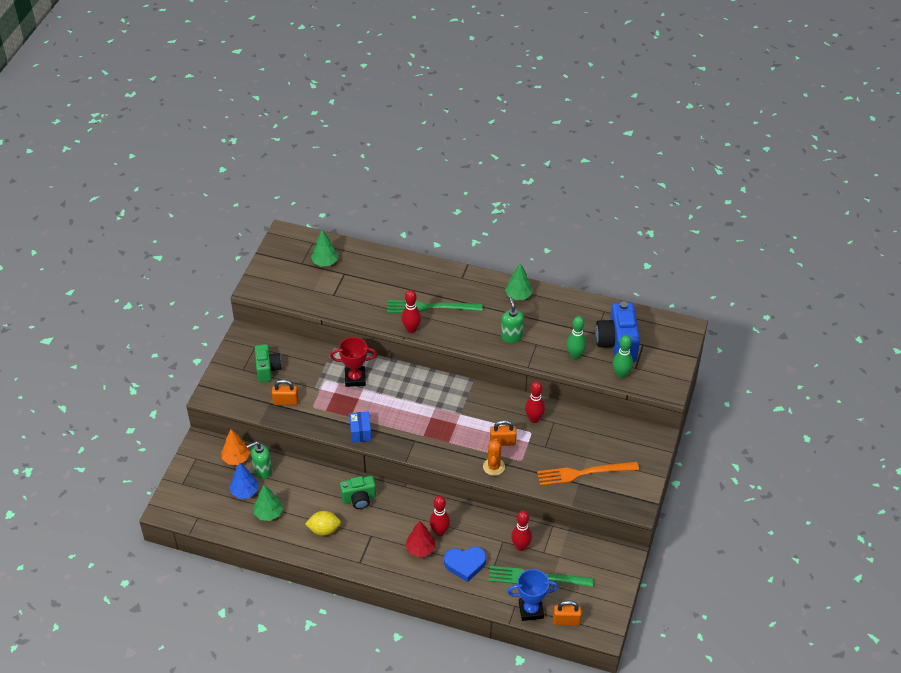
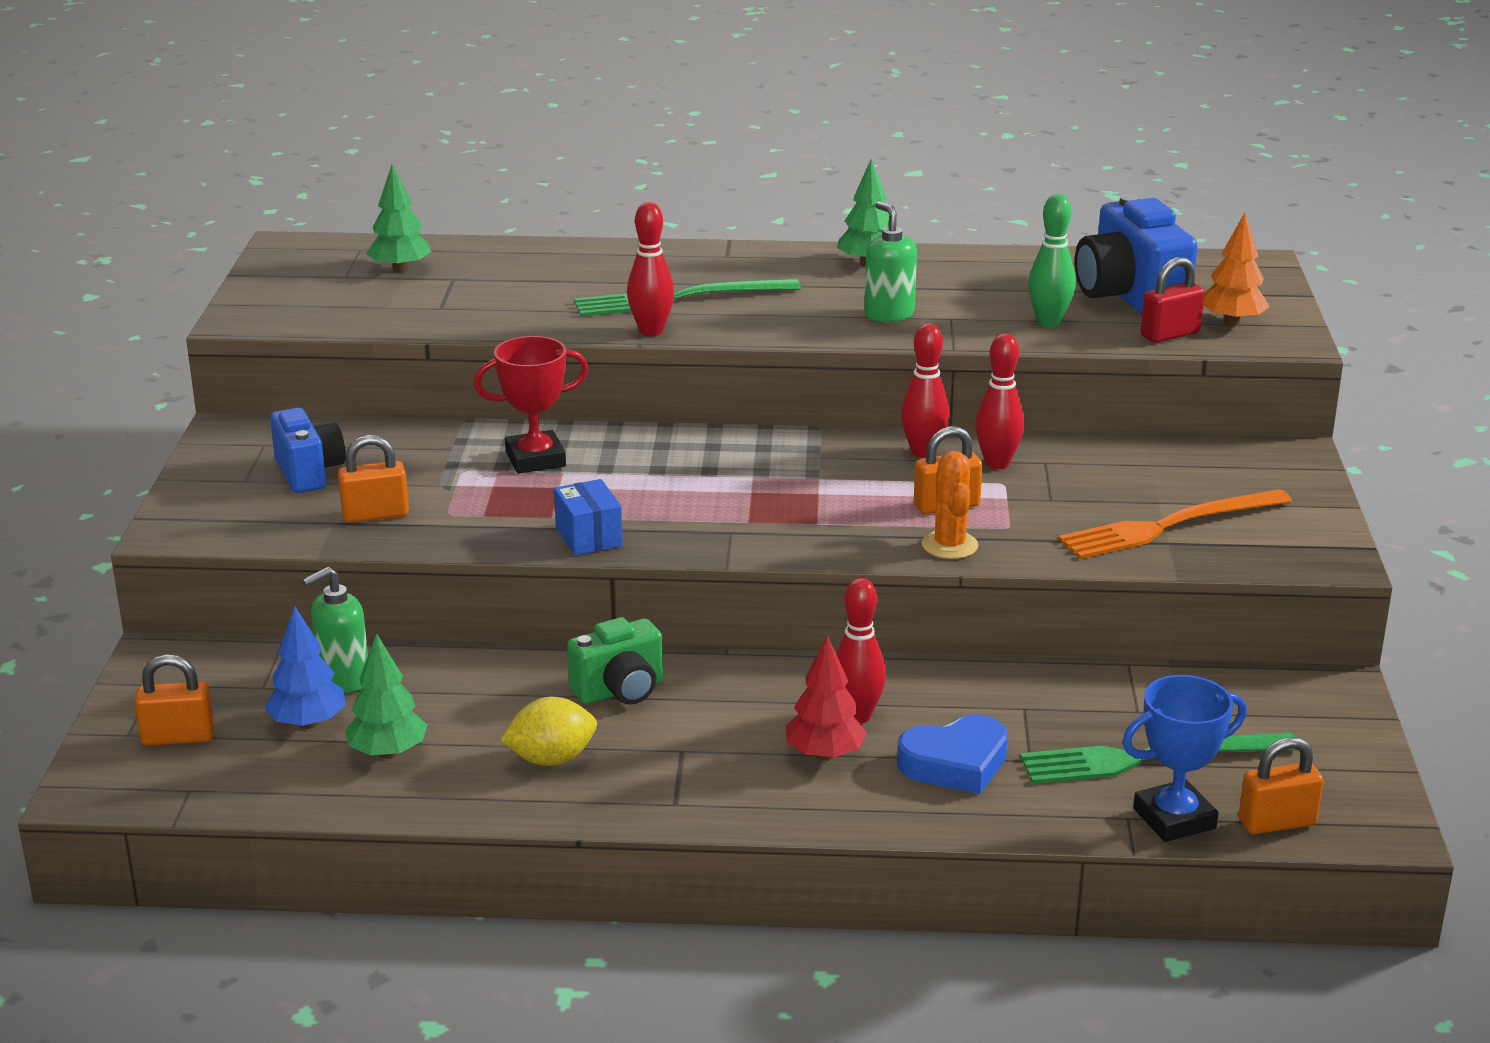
camera: 15 degrees left, 20 degrees down
orange tree [222,429,250,465] -> orange tree moved to [1203,213,1269,326]
green camera [255,344,281,382] -> blue camera [270,408,346,493]
red bowling pin [511,511,532,551] -> red bowling pin moved to [901,323,950,458]
green bowling pin [613,335,633,378] -> red padlock [1141,257,1205,343]
none -> orange padlock [134,654,215,746]

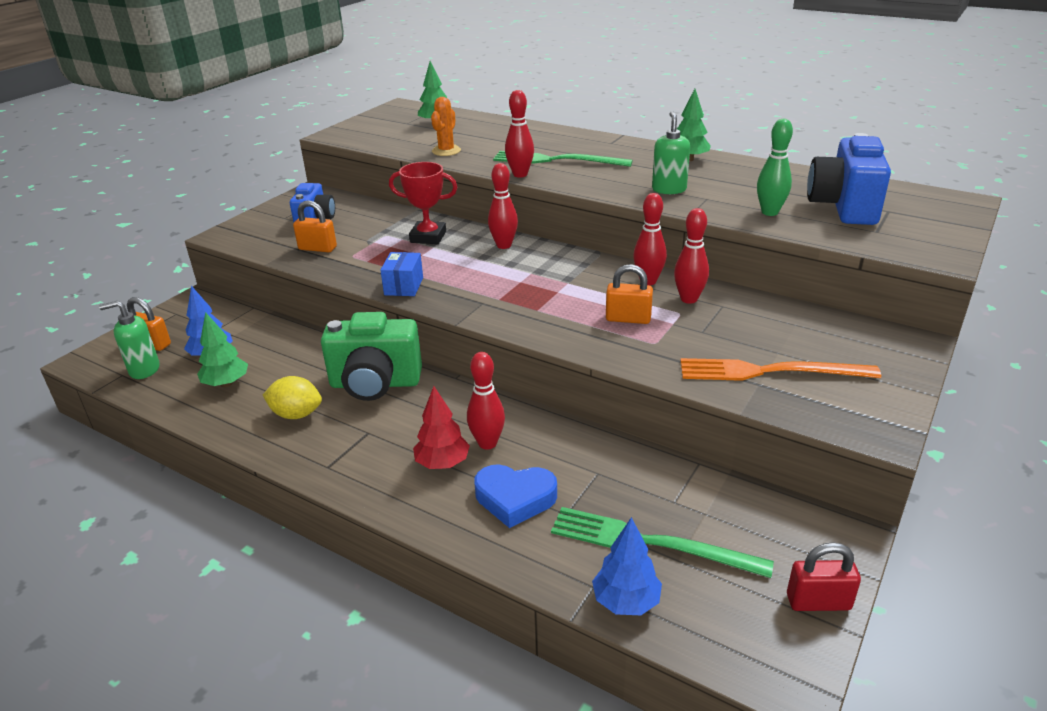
camera: 30 degrees right, 5 degrees up
green soap dispenser [302,567,368,693] -> green soap dispenser moved to [99,301,160,379]
green camera [567,617,663,705] -> green camera [321,312,422,401], size x1.58
orange cactus [922,451,978,559] -> orange cactus moved to [431,97,461,156]
blue trophy [1122,675,1247,842] -> blue tree [592,517,662,615]
red padlock [1141,257,1205,343] -> red padlock moved to [787,542,861,611]
orange tree [1203,213,1269,326] -> none
orange padlock [1239,737,1324,834] -> none
none -> red bowling pin [488,163,518,249]

